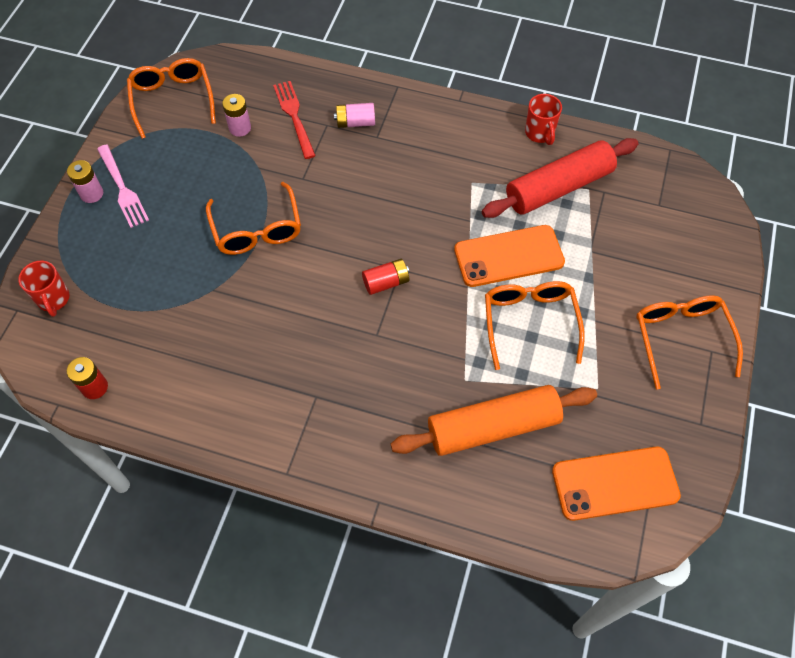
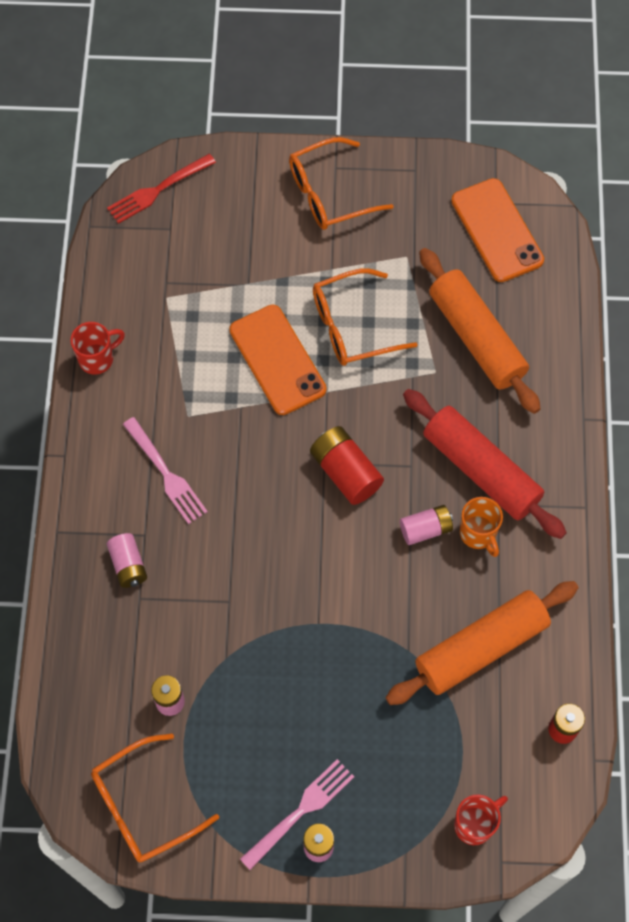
camera: 105 degrees left, 5 degrees up
orange glasses [206,182,301,255] -> none
red fork [273,81,316,159] -> red fork moved to [107,154,216,224]
red battery [362,259,409,295] -> red battery [310,426,384,505], size x1.50
red rolling pin [482,138,638,218] -> red rolling pin moved to [403,389,567,539]
none -> pink fork [123,417,208,524]
none -> orange rolling pin [386,581,578,705]
none -> pink battery [400,505,453,545]
none -> orange mug [460,497,503,557]

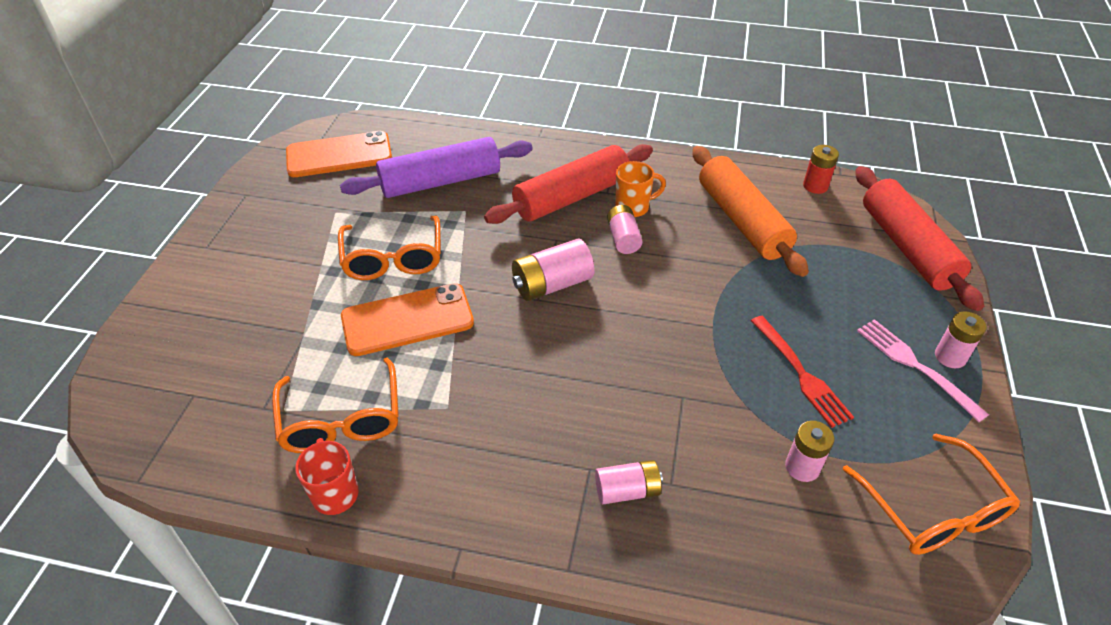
camera: 80 degrees left, 20 degrees down
red fork [107,154,216,224] -> red fork moved to [751,316,854,428]
pink fork [123,417,208,524] -> none
orange glasses [289,137,394,230] -> orange glasses moved to [272,358,399,453]
red battery [310,426,384,505] -> pink battery [512,239,595,301]
orange rolling pin [419,248,541,414] -> purple rolling pin [340,137,533,198]
red mug [454,794,508,845] -> red rolling pin [855,166,984,311]

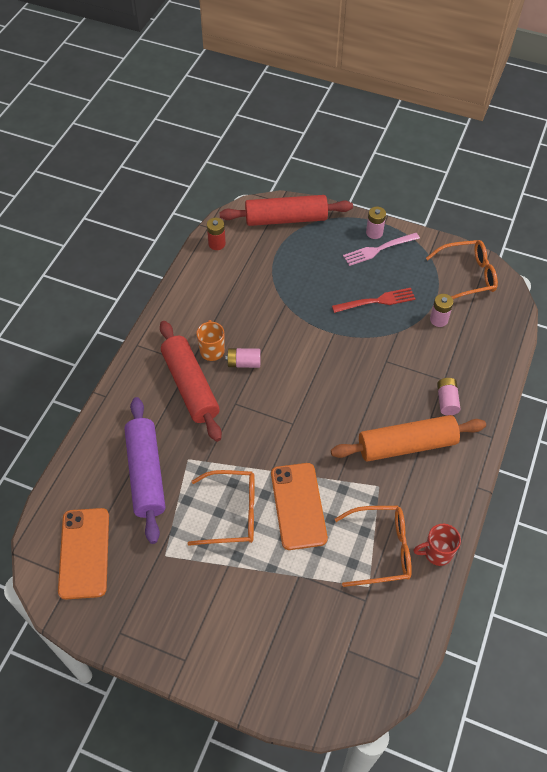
camera: 80 degrees left, 10 degrees up
pink battery [512,239,595,301] -> none
orange rolling pin [692,146,809,277] -> orange rolling pin moved to [331,415,486,462]

